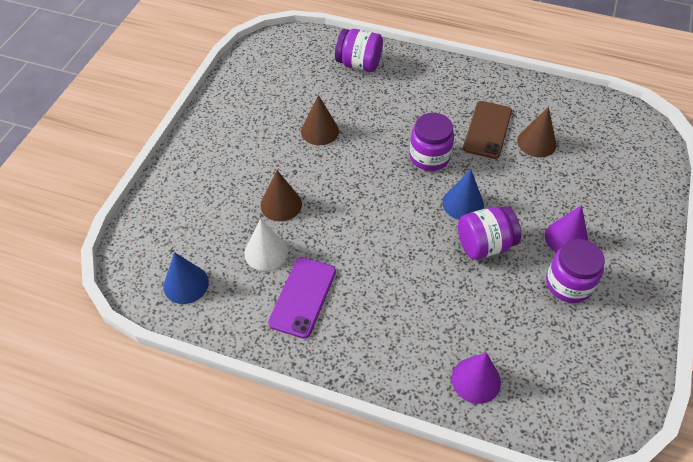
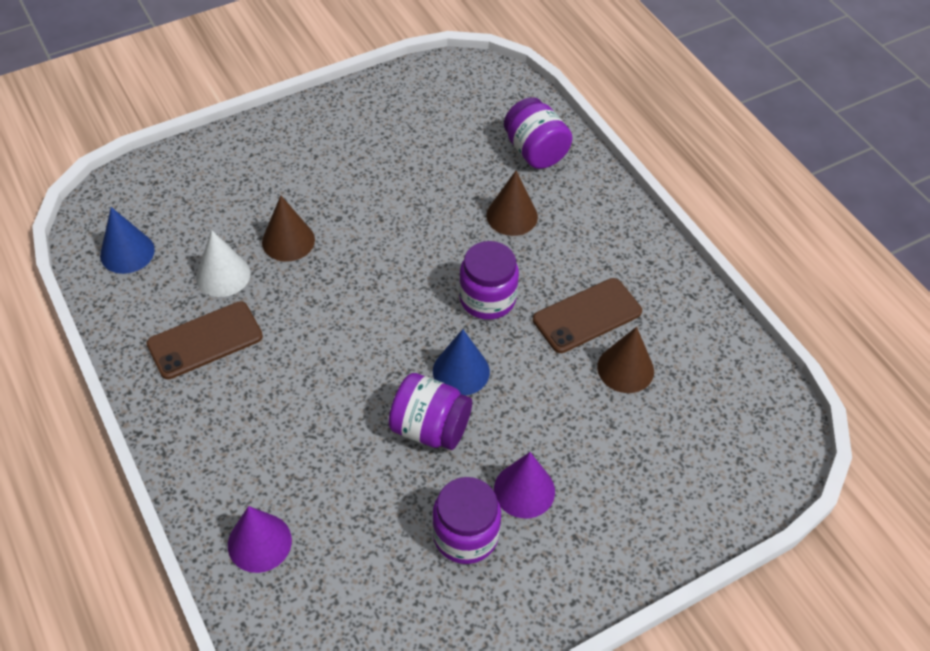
camera: 40 degrees right, 0 degrees up
purple phone [268,257,336,339] -> brown phone [147,301,263,379]
brown cone [301,95,339,145] -> brown cone moved to [486,171,538,236]

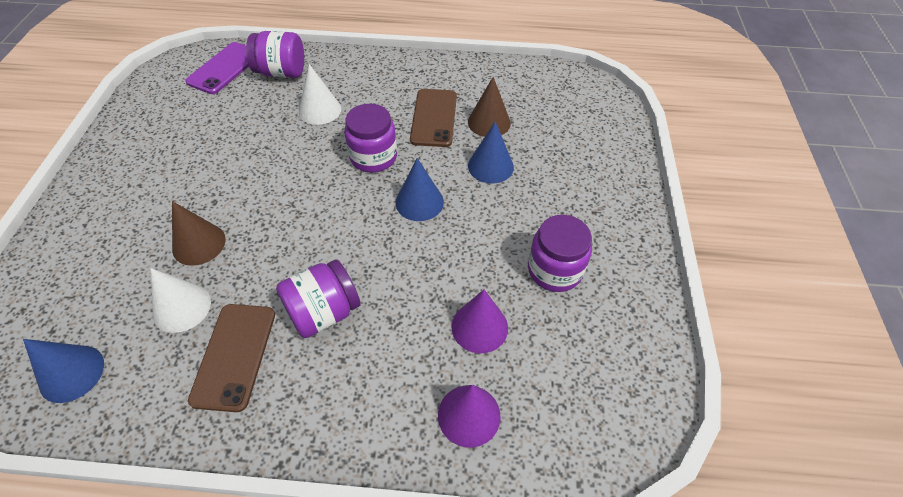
camera: 55 degrees left, 0 degrees up
purple jar [388,373,472,450] -> purple jar moved to [276,259,361,338]
brown cone [486,171,538,236] -> white cone [299,64,341,125]
purple cone [494,452,555,518] -> purple cone moved to [451,289,508,353]
none -> purple phone [185,42,249,94]
none -> blue cone [468,121,514,184]

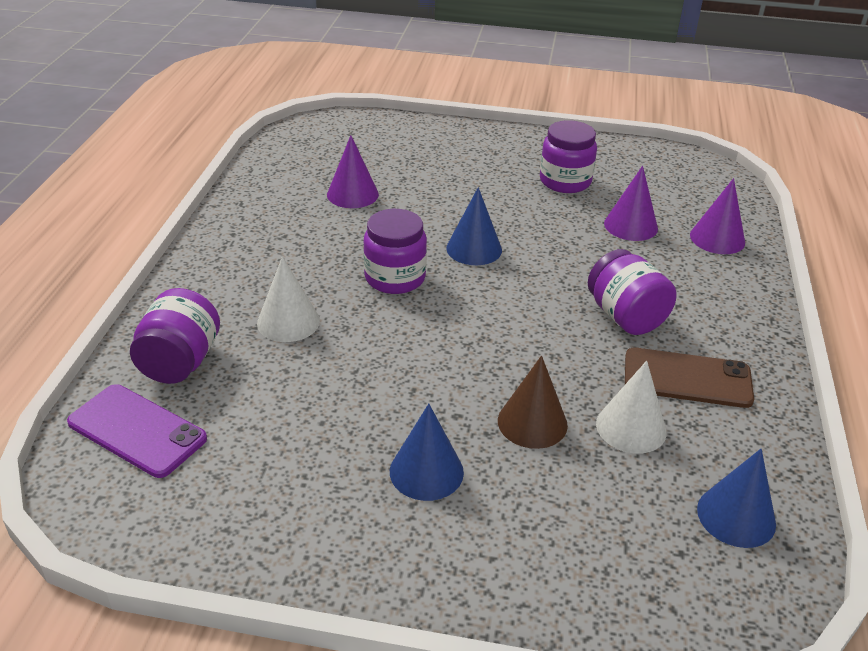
camera: 85 degrees left, 15 degrees down
brown phone [410,89,457,147] -> none
brown cone [468,77,511,137] -> purple cone [327,135,379,208]
blue cone [468,121,514,184] -> blue cone moved to [390,404,464,501]

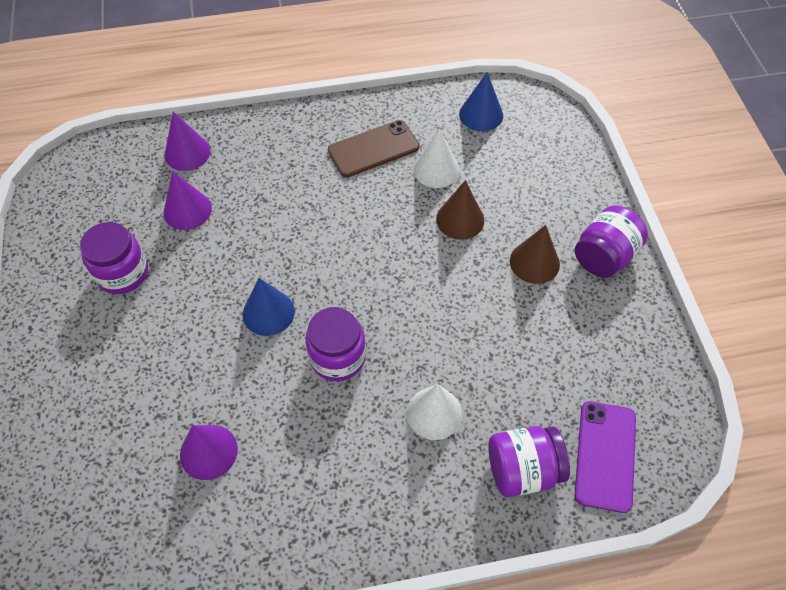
camera: 110 degrees left, 20 degrees up
blue cone [390,404,464,501] -> brown cone [510,225,560,284]
purple jar [588,249,677,335] -> purple jar moved to [575,205,648,278]
brown phone [625,347,754,408] -> brown phone turned 75 degrees clockwise [328,120,419,177]

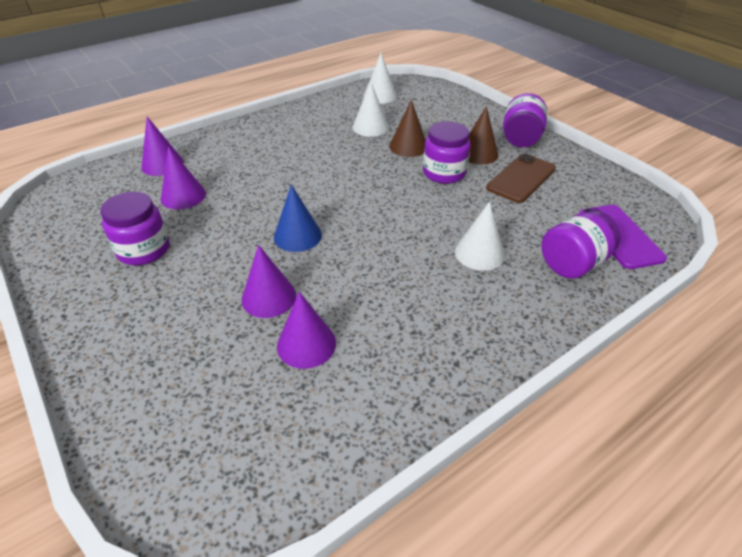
camera: 25 degrees left, 15 degrees down
purple jar [305,307,366,381] -> purple jar moved to [423,121,471,184]
brown phone [328,120,419,177] -> brown phone moved to [486,154,556,203]
blue cone [459,72,503,131] -> white cone [364,53,397,104]
none -> purple cone [242,245,296,318]

